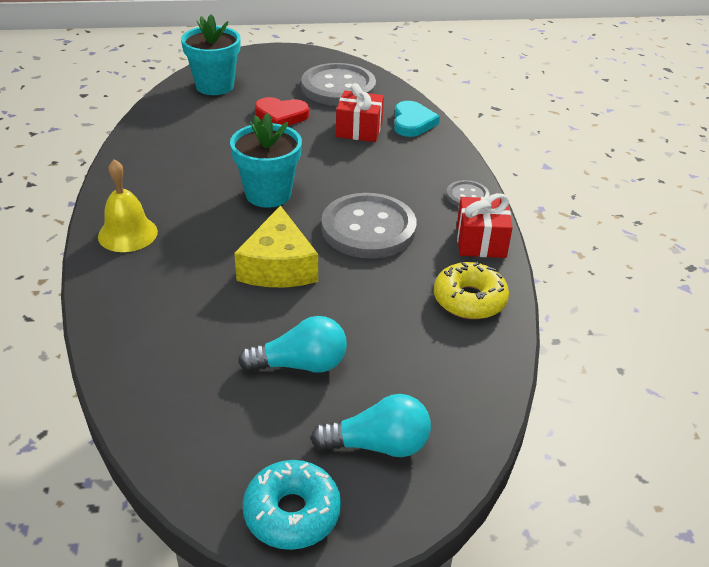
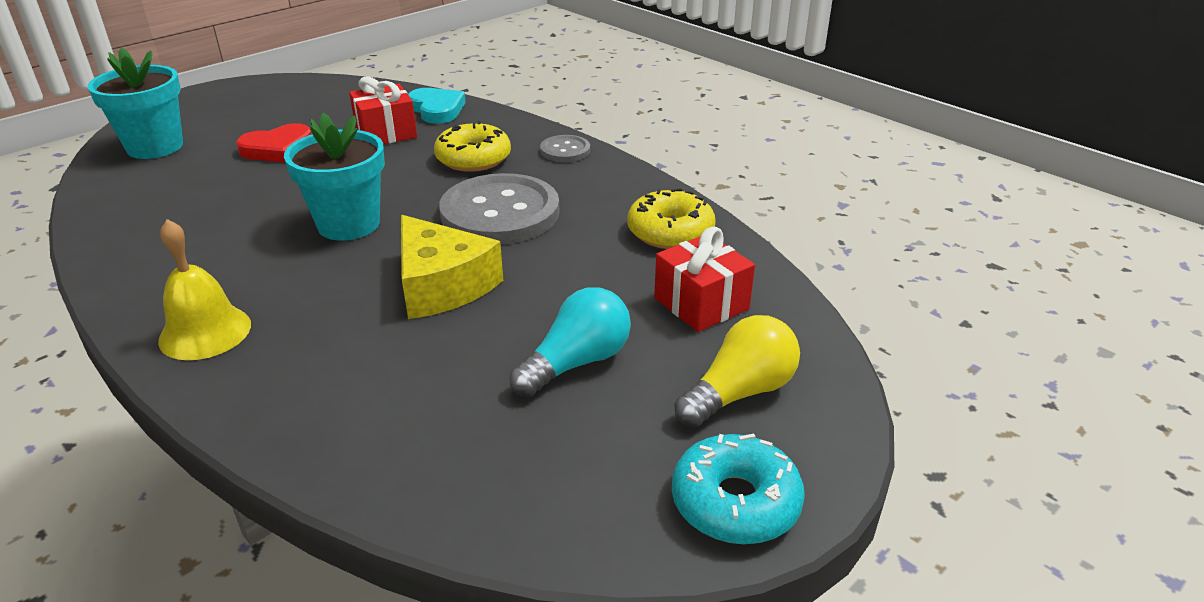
camera: 35 degrees left, 5 degrees down
grey button [301,63,376,106] -> none
turquoise light bulb [311,394,431,457] -> yellow light bulb [675,315,800,428]
red gift [457,193,513,258] -> red gift moved to [654,227,755,332]
none -> yellow donut [434,121,511,172]

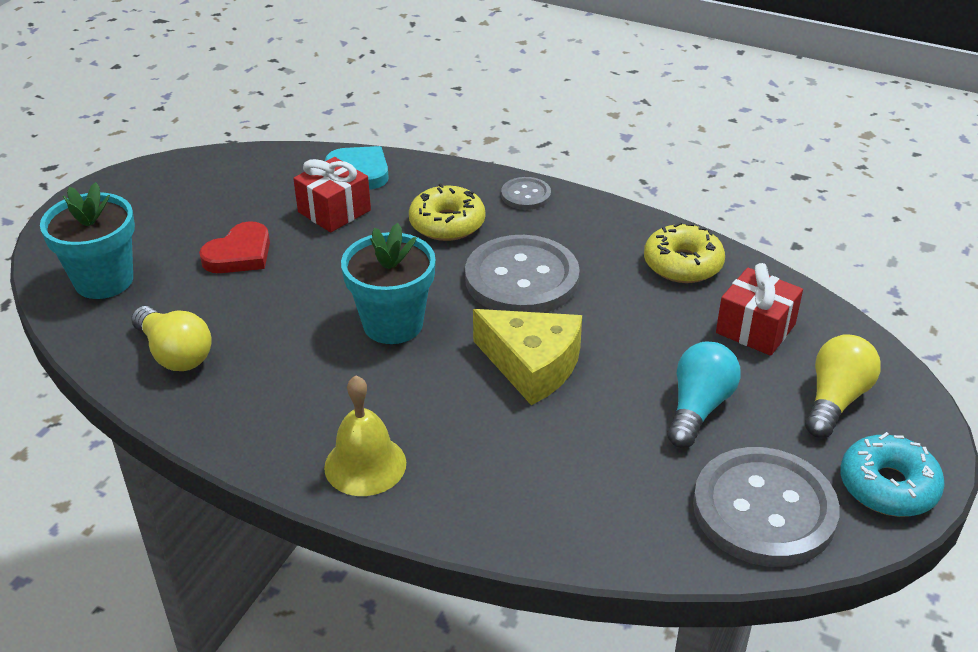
camera: 20 degrees left, 5 degrees up
none -> yellow light bulb [131,306,212,371]
none -> grey button [693,447,840,567]

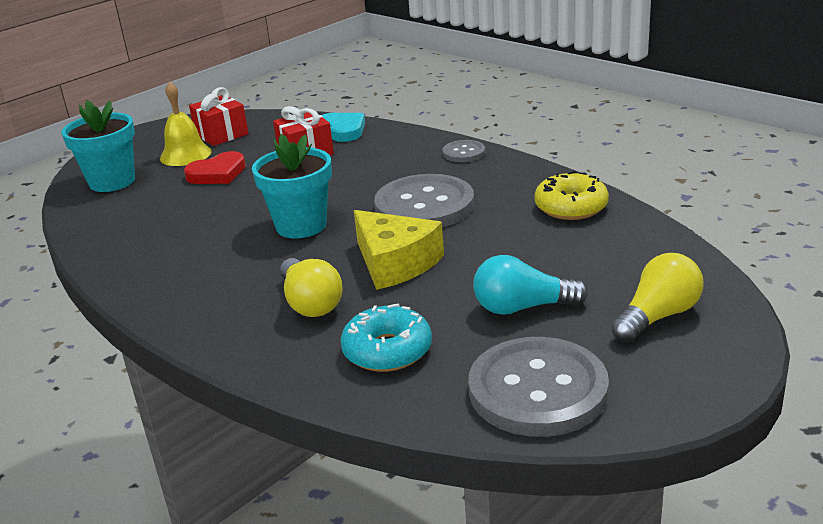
camera: 20 degrees right, 10 degrees down
yellow light bulb [131,306,212,371] -> yellow light bulb moved to [280,258,343,317]
yellow bell [324,376,406,496] -> yellow bell moved to [160,82,211,166]
yellow donut [409,183,485,241] -> none
turquoise light bulb [667,341,741,448] -> turquoise light bulb turned 135 degrees counterclockwise [473,255,588,315]
red gift [716,263,803,356] -> red gift moved to [189,87,249,146]
turquoise donut [840,432,945,517] -> turquoise donut moved to [340,303,432,372]

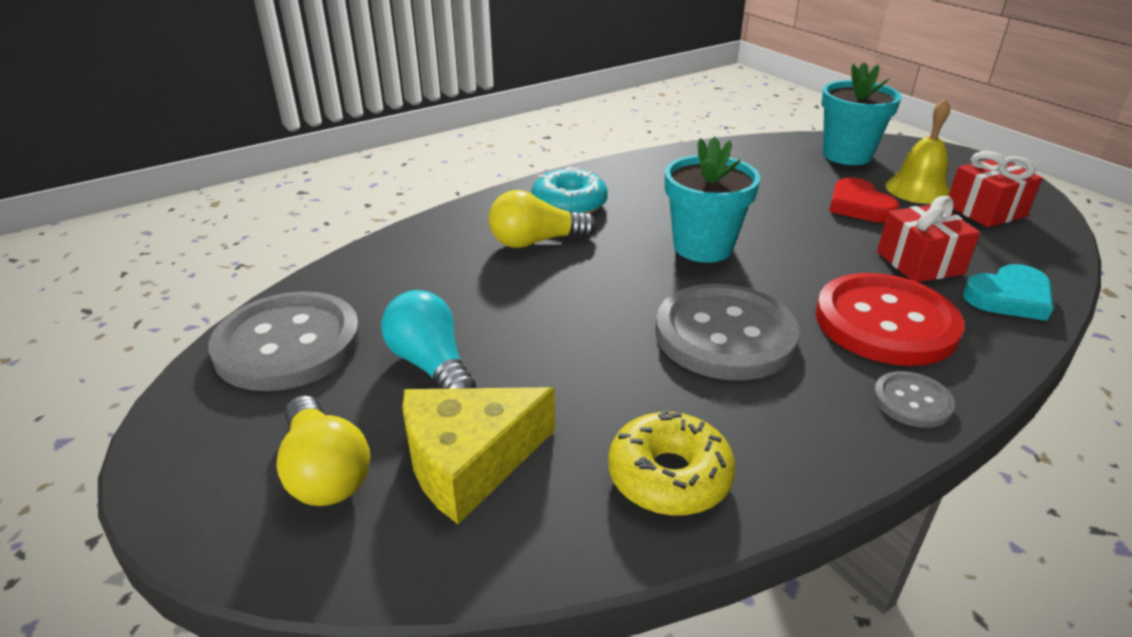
camera: 100 degrees right, 5 degrees up
turquoise donut [340,303,432,372] -> turquoise donut moved to [531,167,608,214]
yellow cheese [354,210,444,290] -> yellow cheese moved to [402,387,555,524]
turquoise light bulb [473,255,588,315] -> turquoise light bulb turned 45 degrees counterclockwise [381,290,476,389]
none -> red button [816,273,965,366]

